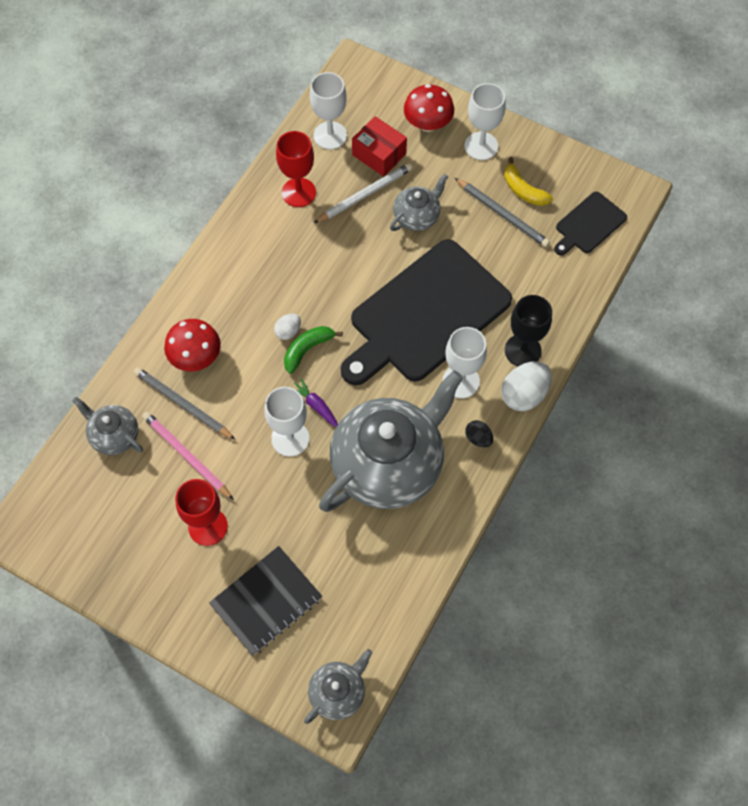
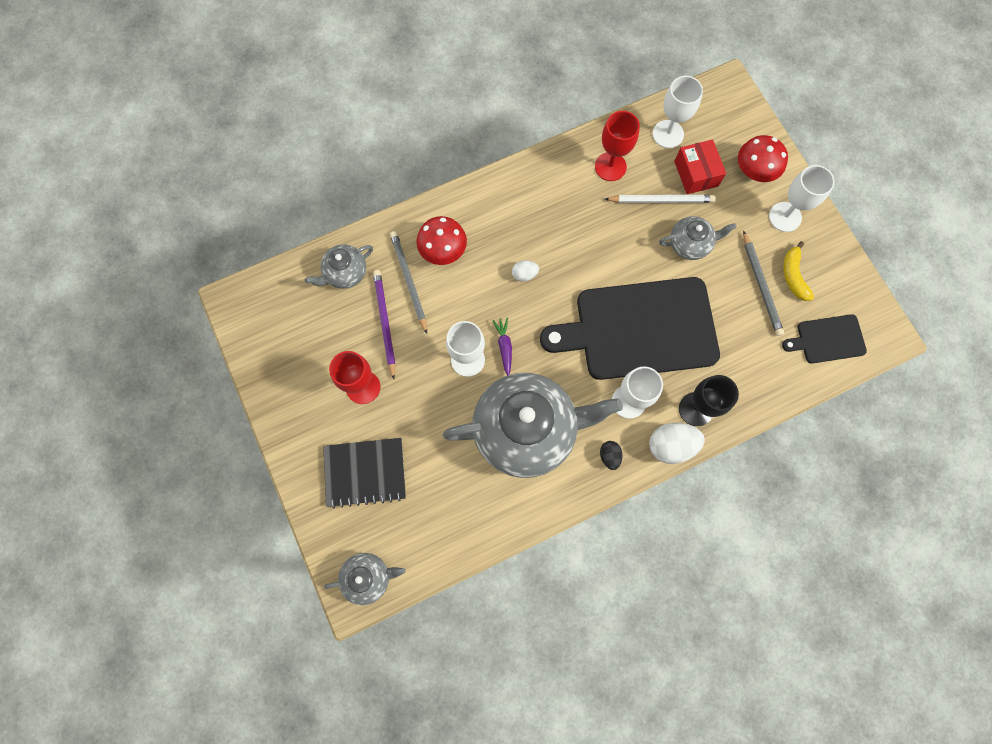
camera: 35 degrees right, 10 degrees up
grey teapot [72,397,143,455] -> grey teapot turned 105 degrees counterclockwise [305,244,373,289]
pink pencil [142,411,234,500] -> purple pencil [373,270,396,379]
green banana [284,326,343,374] -> none

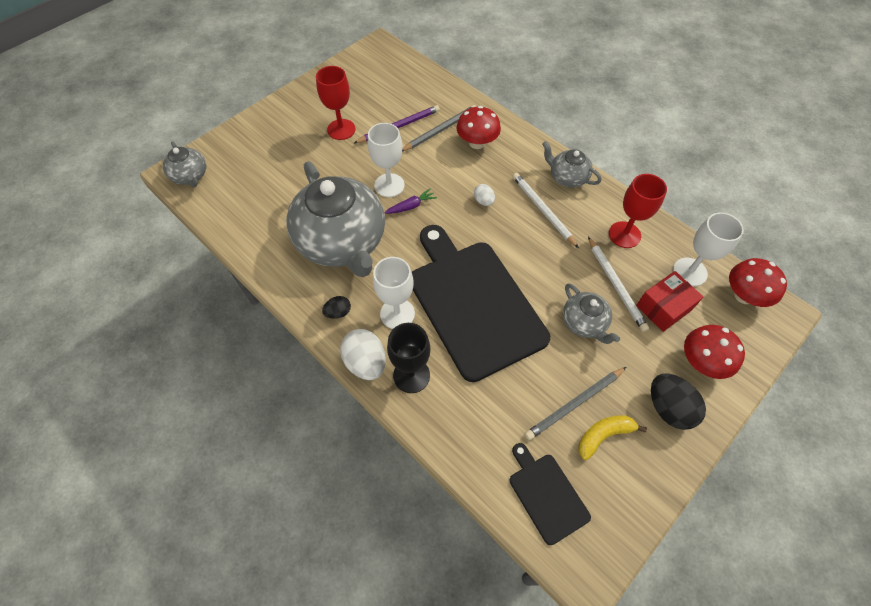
camera: 70 degrees right, 15 degrees down
grey teapot [305,244,373,289] -> grey teapot moved to [542,141,601,188]
black notebook [323,438,406,509] -> none
white goblet [769,165,835,232] -> black egg [651,373,706,430]
none -> white pencil [513,173,579,248]
none -> red mushroom [729,258,787,307]

